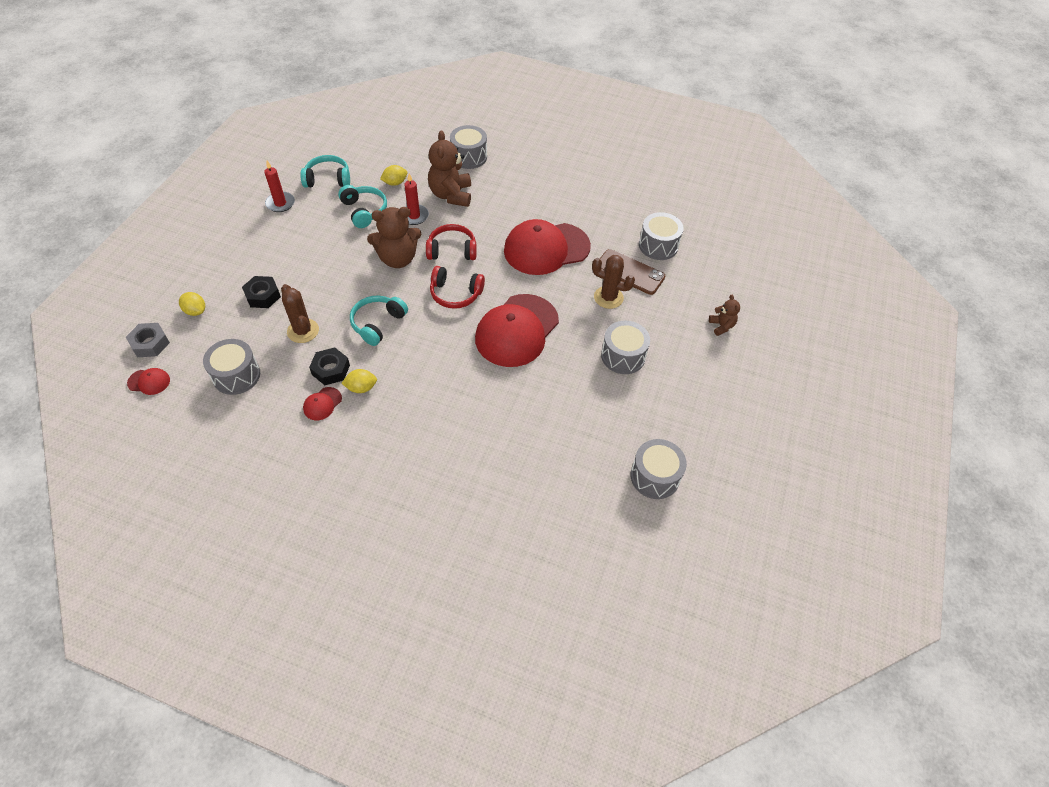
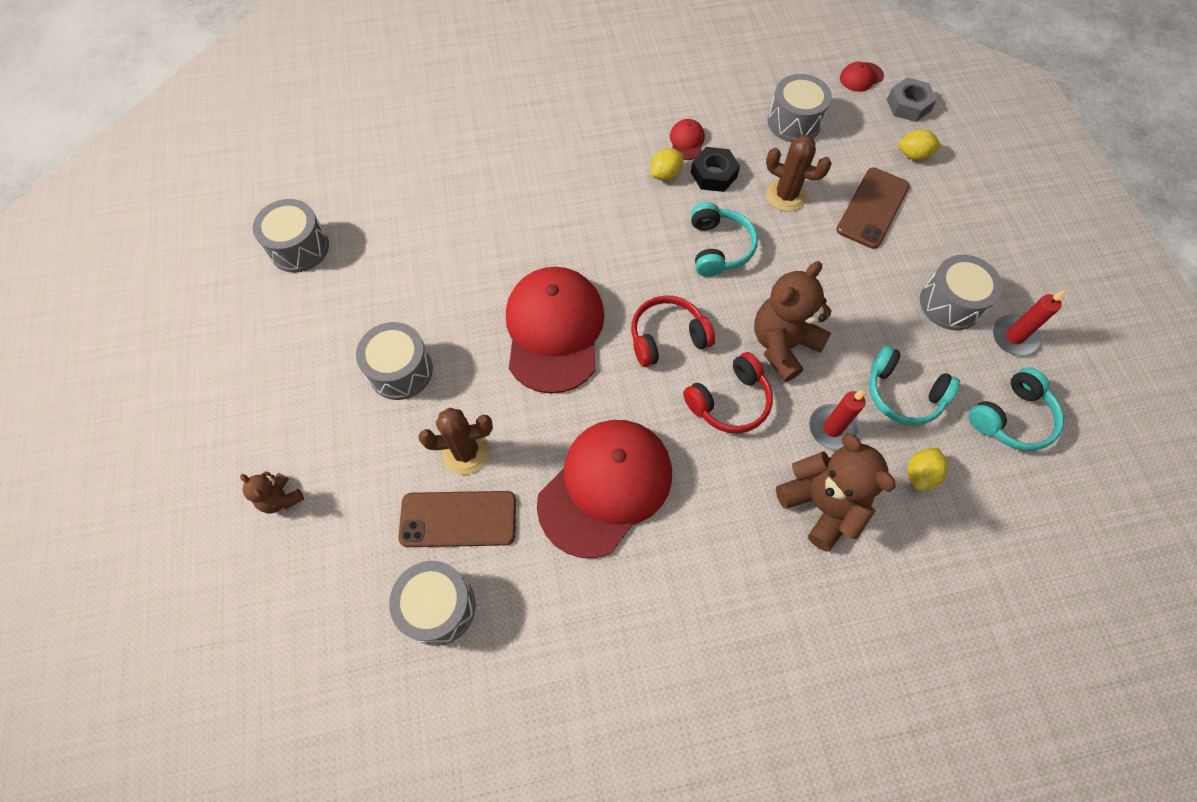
camera: 150 degrees right, 10 degrees up
black nut [242,276,281,308] -> brown phone [836,168,910,249]
grey drum [450,125,487,169] -> grey drum moved to [920,255,1003,330]

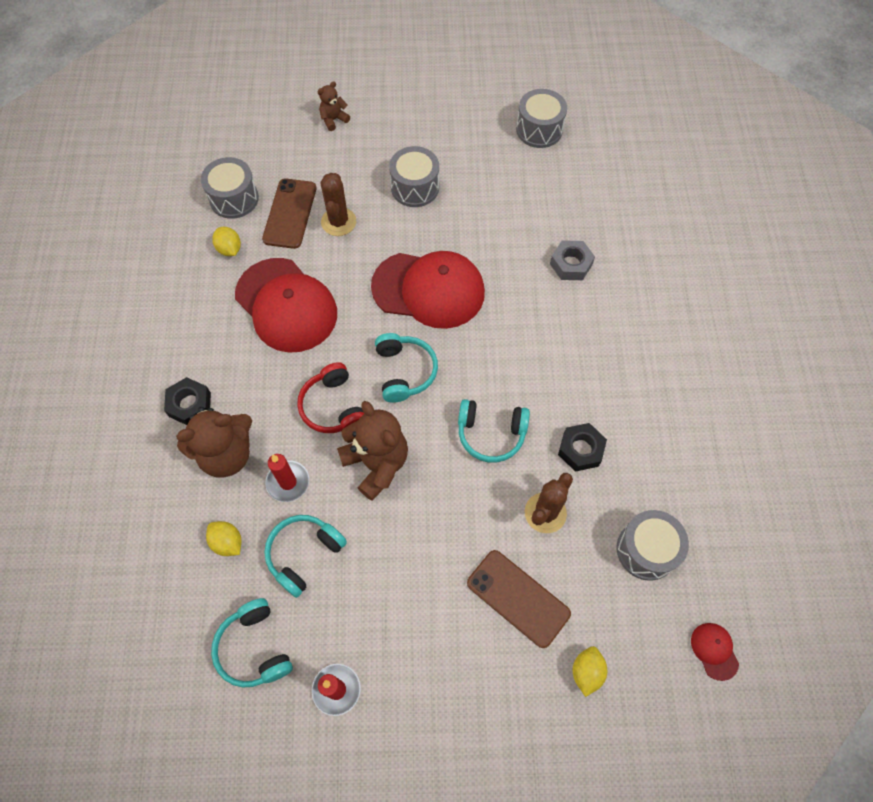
camera: 100 degrees right, 0 degrees up
red headphones [631,295,715,367] -> turquoise headphones [375,333,438,403]
yellow lemon [651,148,683,181] -> yellow lemon moved to [212,227,241,256]
red cap [670,119,705,160] -> none
grey nut [887,77,937,122] -> grey nut moved to [550,240,595,280]
grey drum [920,255,1003,330] -> none
none -> black nut [164,377,211,425]

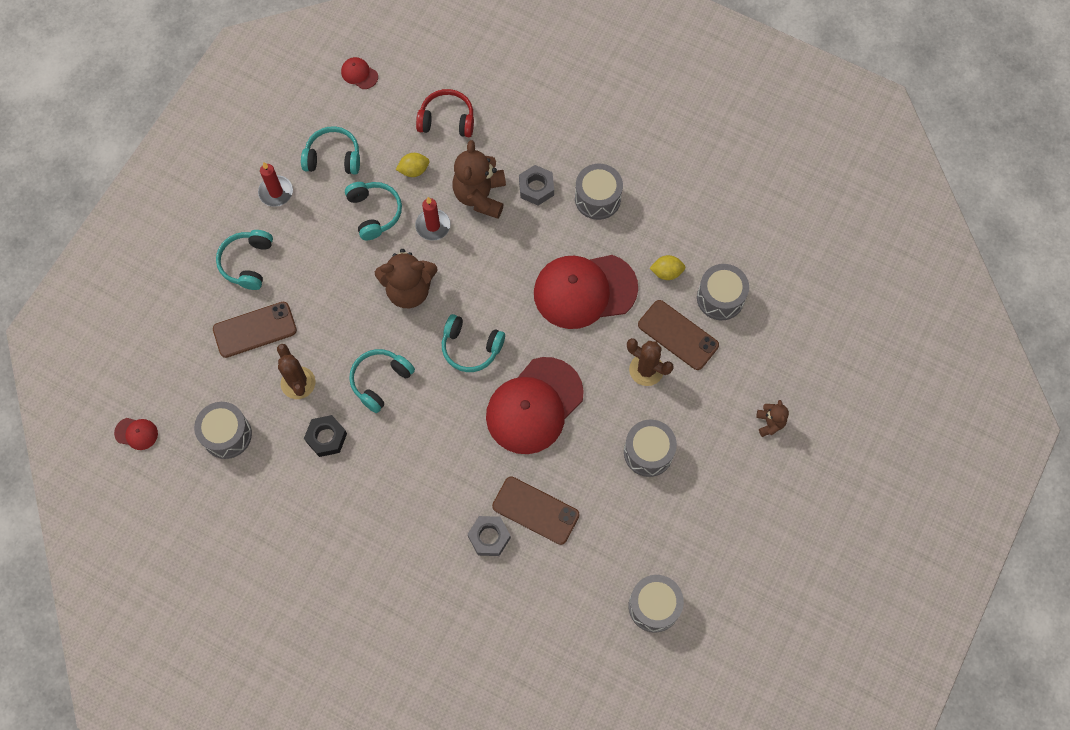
camera: 120 degrees right, 5 degrees up
black nut [164,377,211,425] -> grey nut [519,165,554,206]
red headphones [297,362,364,433] -> red headphones moved to [416,89,474,137]
yellow lemon [573,646,607,697] -> none
none -> turquoise headphones [216,230,273,290]
none -> red cap [341,57,378,89]
none -> brown phone [492,476,580,545]
none -> grey drum [575,164,623,220]

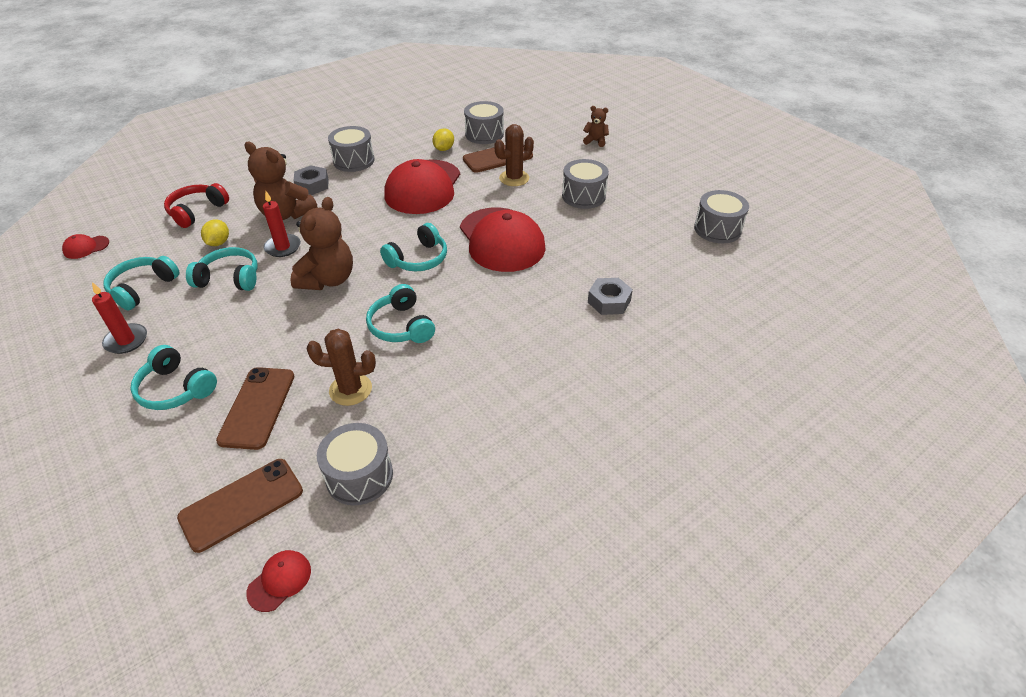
camera: 65 degrees left, 25 degrees down
black nut [304,415,347,457] -> none
brown phone [492,476,580,545] -> brown phone moved to [177,459,303,553]

